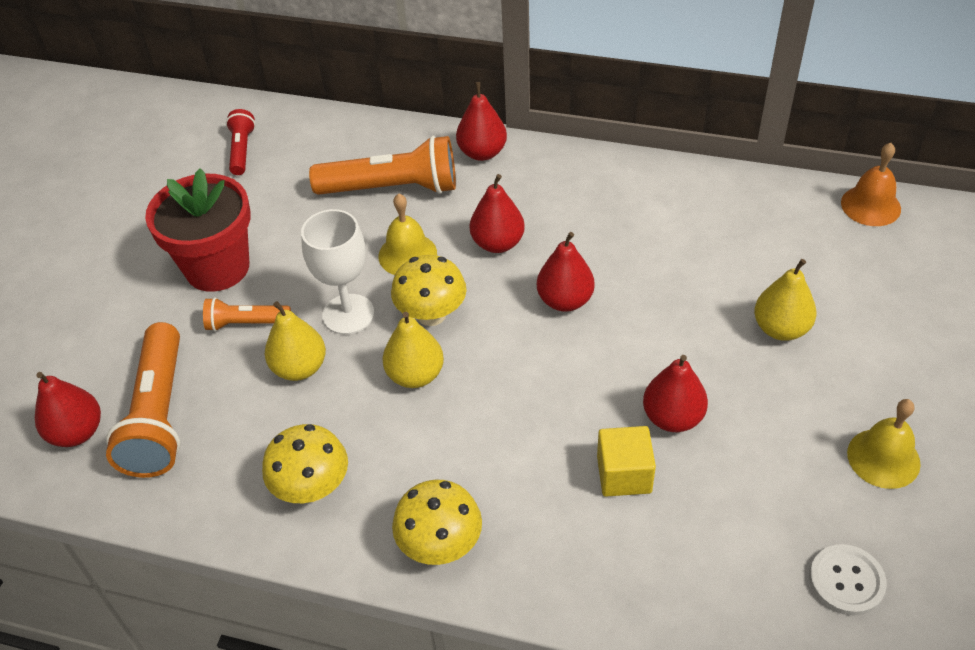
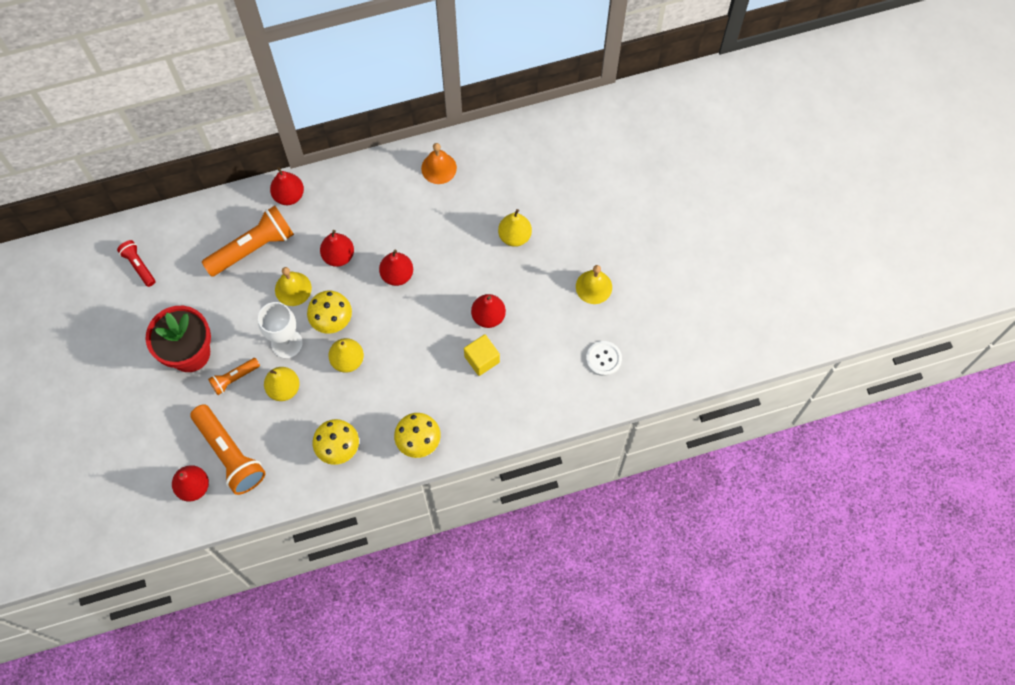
camera: 35 degrees left, 20 degrees up
orange bell [841,143,901,226] -> orange bell moved to [421,143,457,184]

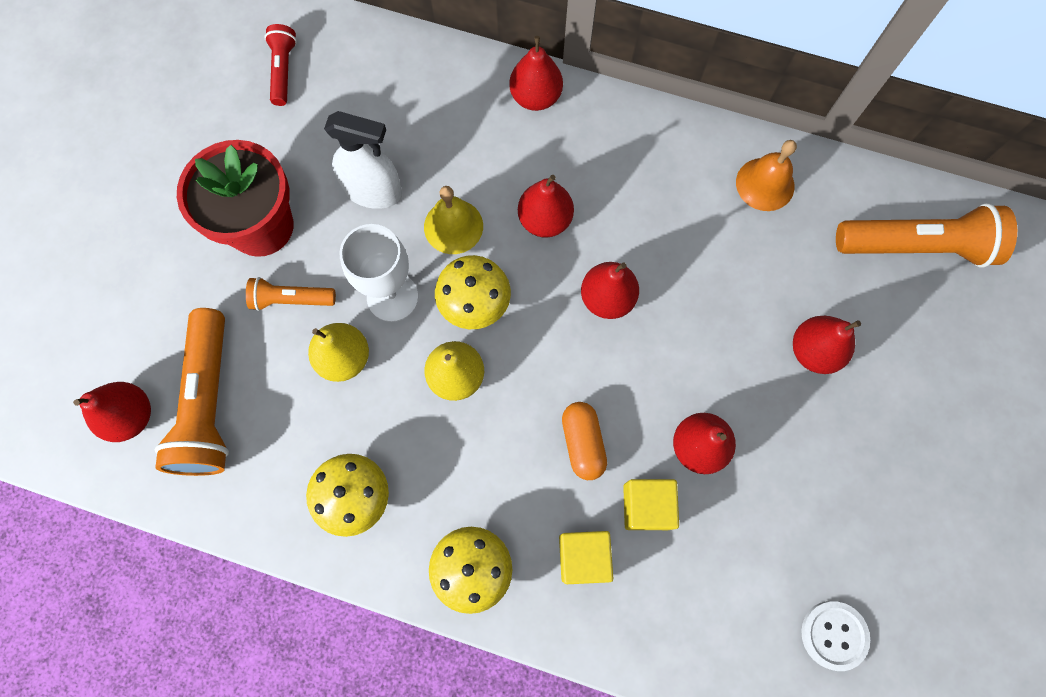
camera: 35 degrees right, 5 degrees up
orange flashlight [202,206,294,277] -> orange flashlight moved to [836,203,1017,268]
yellow pear [498,209,532,247] -> red pear [793,316,861,374]
yellow bell [576,265,612,304] -> none
none -> white spray bottle [324,111,402,209]
none -> yellow cube [559,531,613,584]
none -> orange capsule [562,402,607,480]

